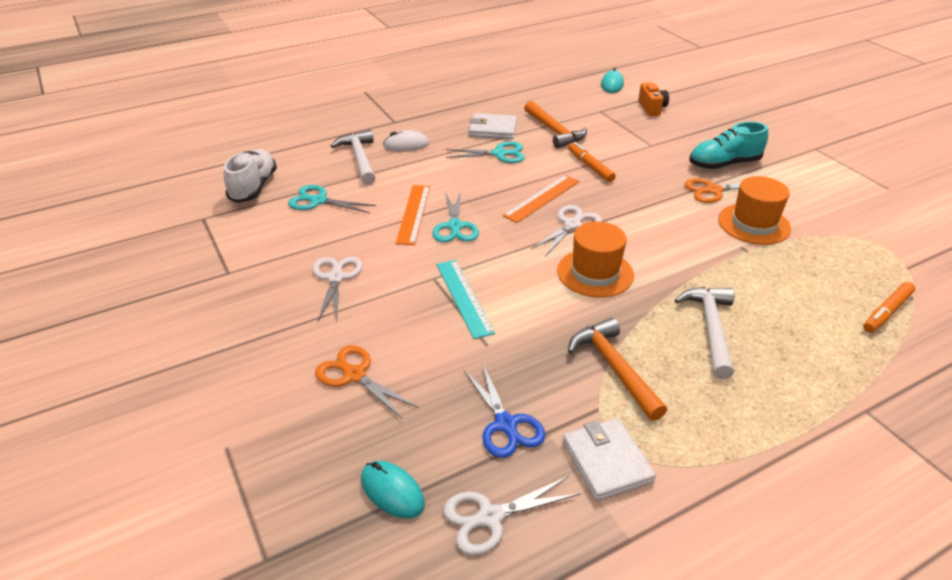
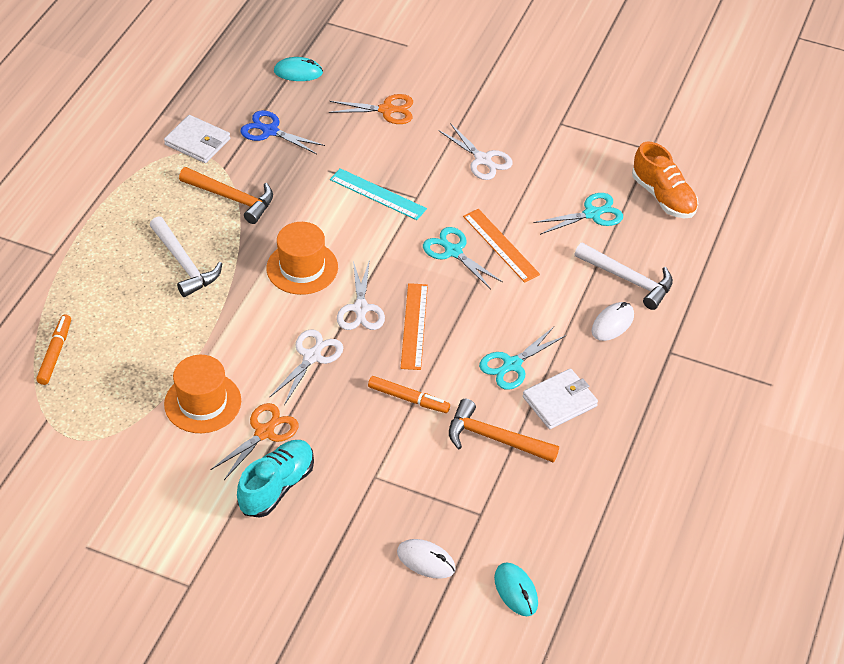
camera: 140 degrees right, 10 degrees up
white shoe [224,149,277,203] -> orange shoe [632,142,698,218]
white scissors [443,476,581,555] -> white scissors moved to [269,329,343,405]
orange camera [638,82,669,116] -> white mouse [397,539,456,579]

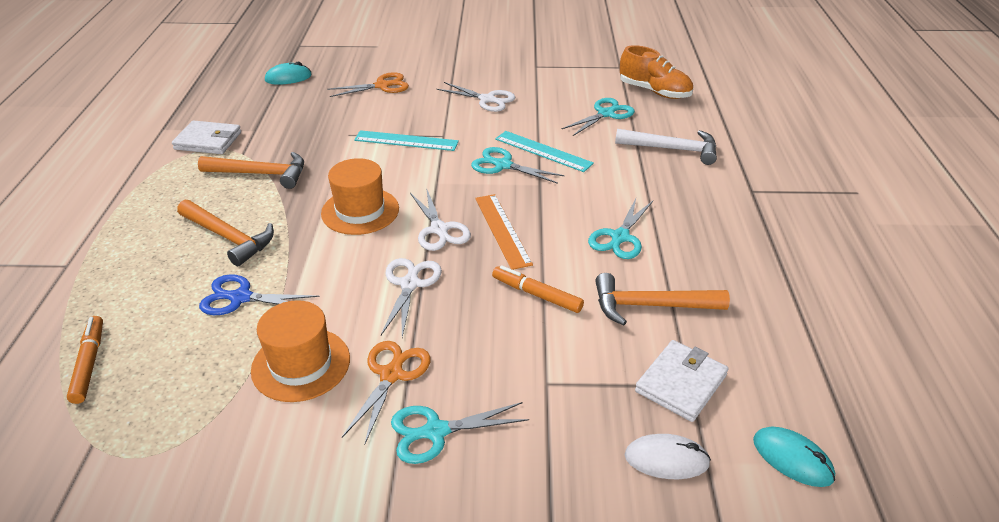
camera: 20 degrees left, 10 degrees down
white hammer [150,216,222,297] -> orange hammer [177,200,274,266]
turquoise shoe [237,440,314,518] -> turquoise scissors [391,402,529,464]
blue scissors [240,110,325,154] -> blue scissors moved to [199,274,320,315]
orange marker [368,376,450,413] -> orange marker turned 150 degrees counterclockwise [492,265,584,313]
orange ruler [463,209,540,283] -> turquoise ruler [495,131,594,172]
white wallet [523,368,598,429] -> white wallet moved to [635,340,729,422]
white mouse [592,302,634,341] -> none

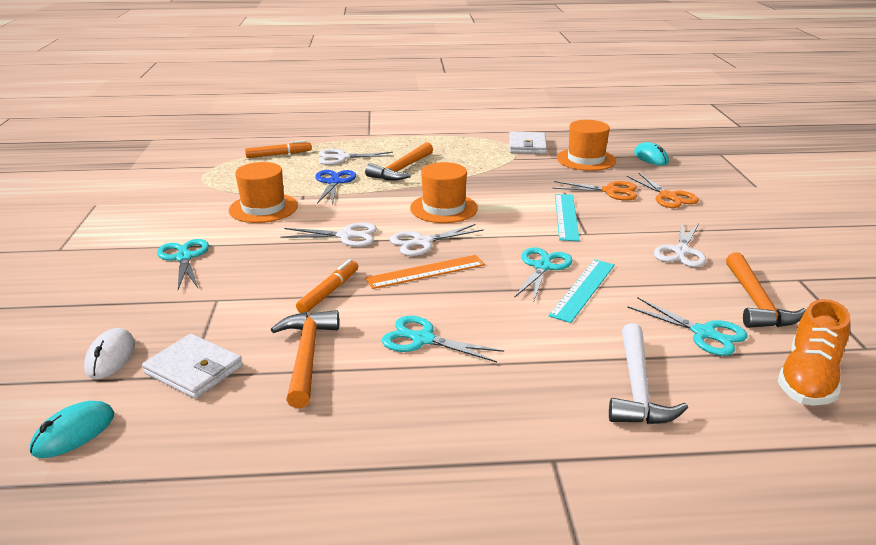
camera: 85 degrees right, 10 degrees down
orange hammer [198,152,304,189] -> orange hammer moved to [726,252,806,328]
orange scissors [342,341,430,445] -> orange scissors moved to [553,181,637,201]
none -> white scissors [319,149,394,165]
none -> orange hat [557,120,616,171]

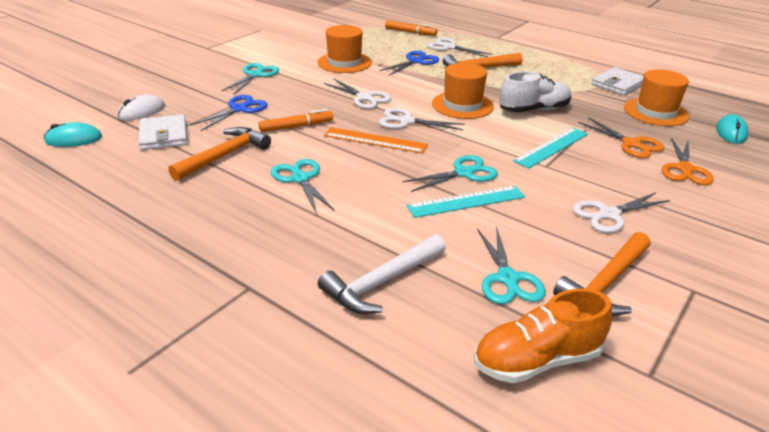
camera: 40 degrees right, 5 degrees up
none -> blue scissors [190,95,267,131]
none -> white shoe [500,72,571,113]

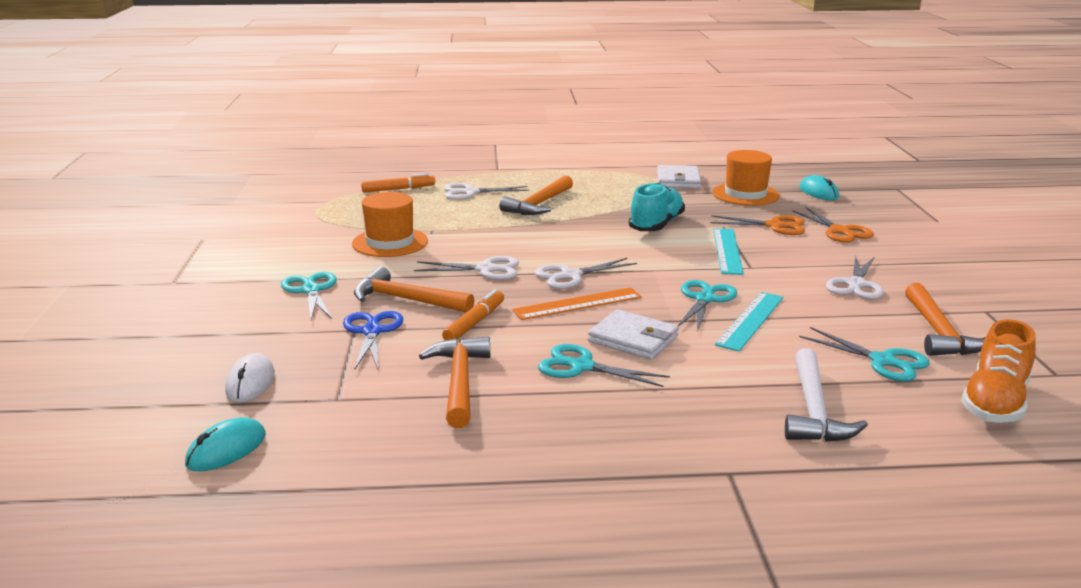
camera: 40 degrees left, 10 degrees down
white wallet [138,114,188,150] -> white wallet moved to [588,309,679,360]
blue scissors [379,51,439,75] -> none
orange hat [432,63,494,119] -> none
white shoe [500,72,571,113] -> turquoise shoe [629,183,685,231]
none -> orange hammer [354,267,474,312]

